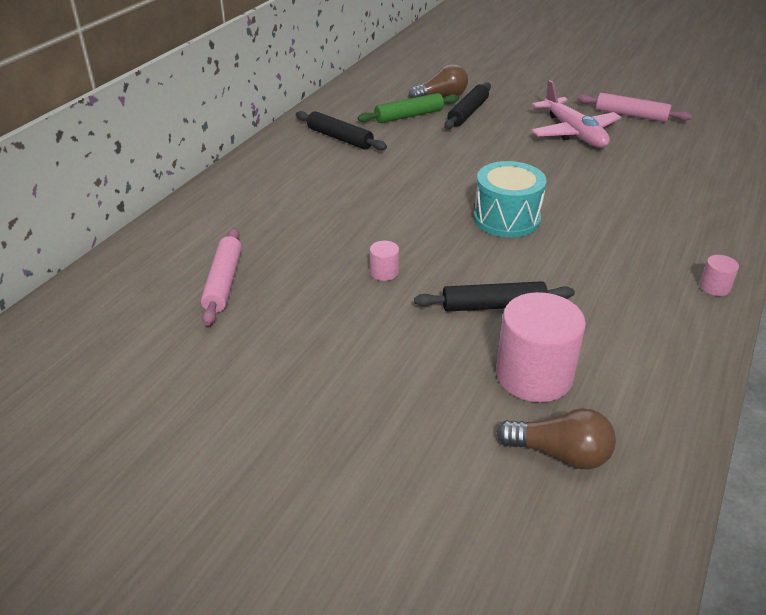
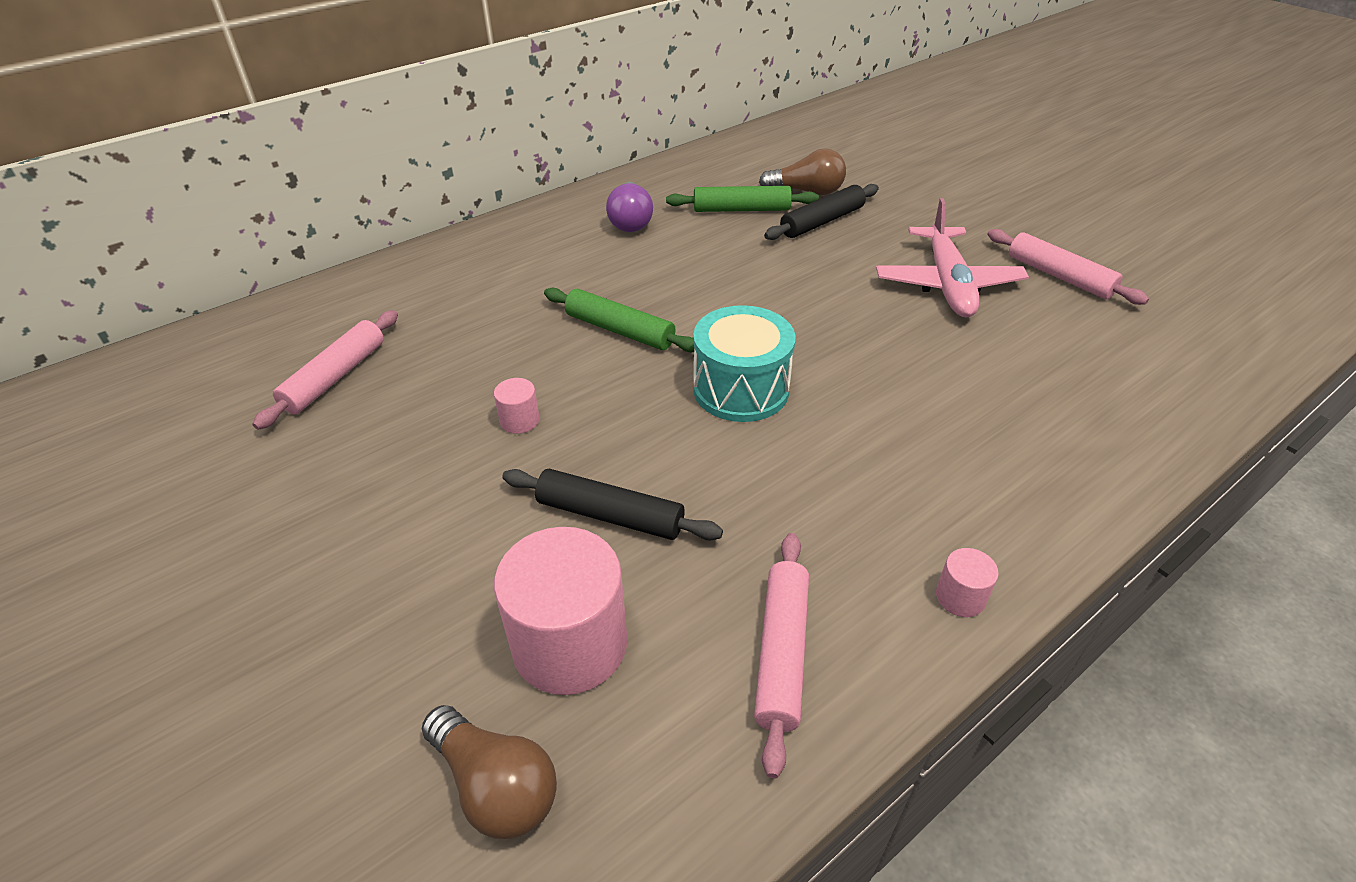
camera: 25 degrees right, 5 degrees up
black rolling pin [296,111,387,150] -> purple light bulb [606,182,653,232]
none -> green rolling pin [544,288,694,352]
none -> pink rolling pin [754,533,809,779]

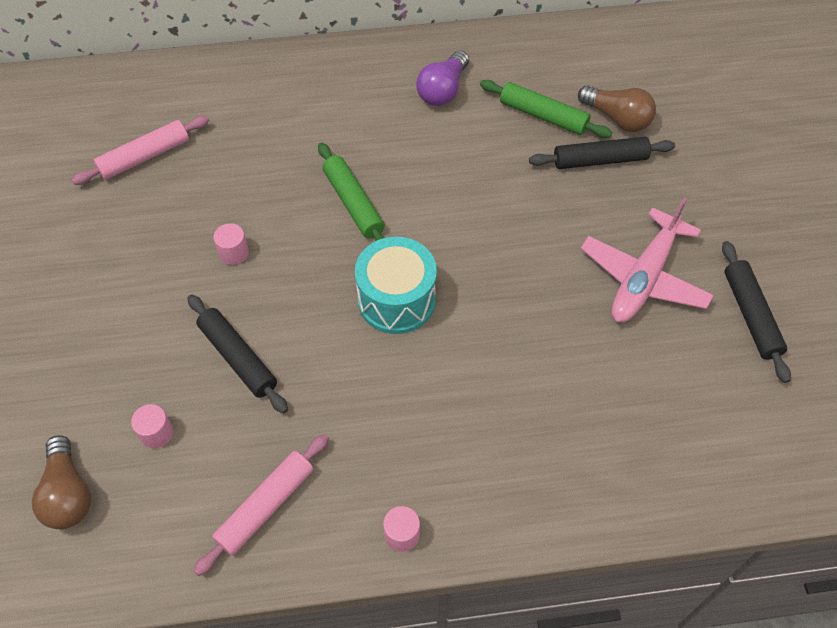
camera: 30 degrees right, 15 degrees up
pink cylinder [494,527,627,695] -> pink cylinder [131,404,173,449], size x0.44
pink rolling pin [987,229,1149,305] -> black rolling pin [722,241,791,383]

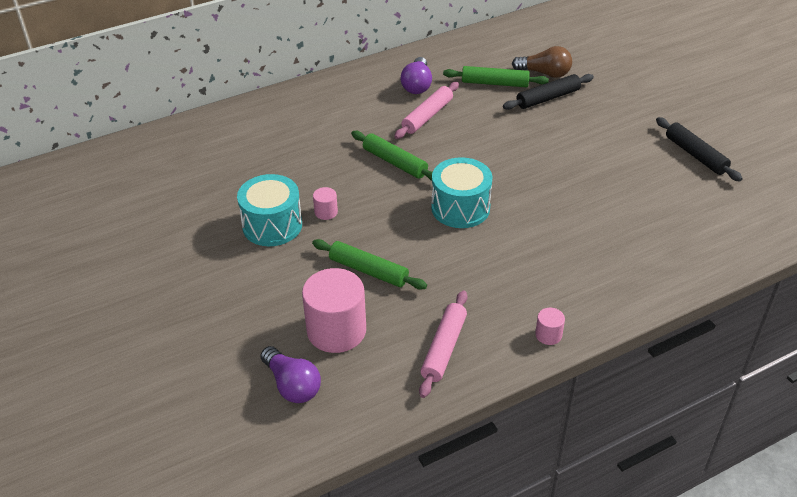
camera: 20 degrees left, 15 degrees down
brown light bulb [32,435,91,529] -> purple light bulb [260,346,321,403]
pink rolling pin [72,116,209,185] -> pink rolling pin moved to [394,82,459,139]
pink cylinder [131,404,173,449] -> pink cylinder [302,268,366,353], size x2.25
black rolling pin [188,294,288,413] -> green rolling pin [312,239,427,290]
pink plane [581,197,714,322] -> none
none -> turquoise drum [237,174,302,246]

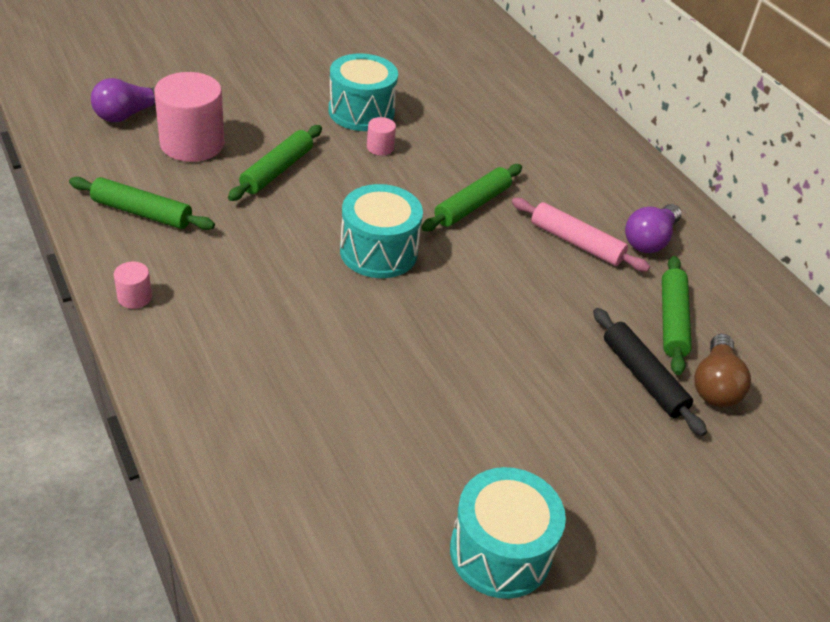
camera: 85 degrees right, 0 degrees up
purple light bulb [400,57,432,94] -> purple light bulb turned 60 degrees counterclockwise [625,204,682,253]
pink rolling pin [419,291,468,398] -> green rolling pin [69,177,215,230]
black rolling pin [656,117,743,182] -> turquoise drum [450,467,566,599]

